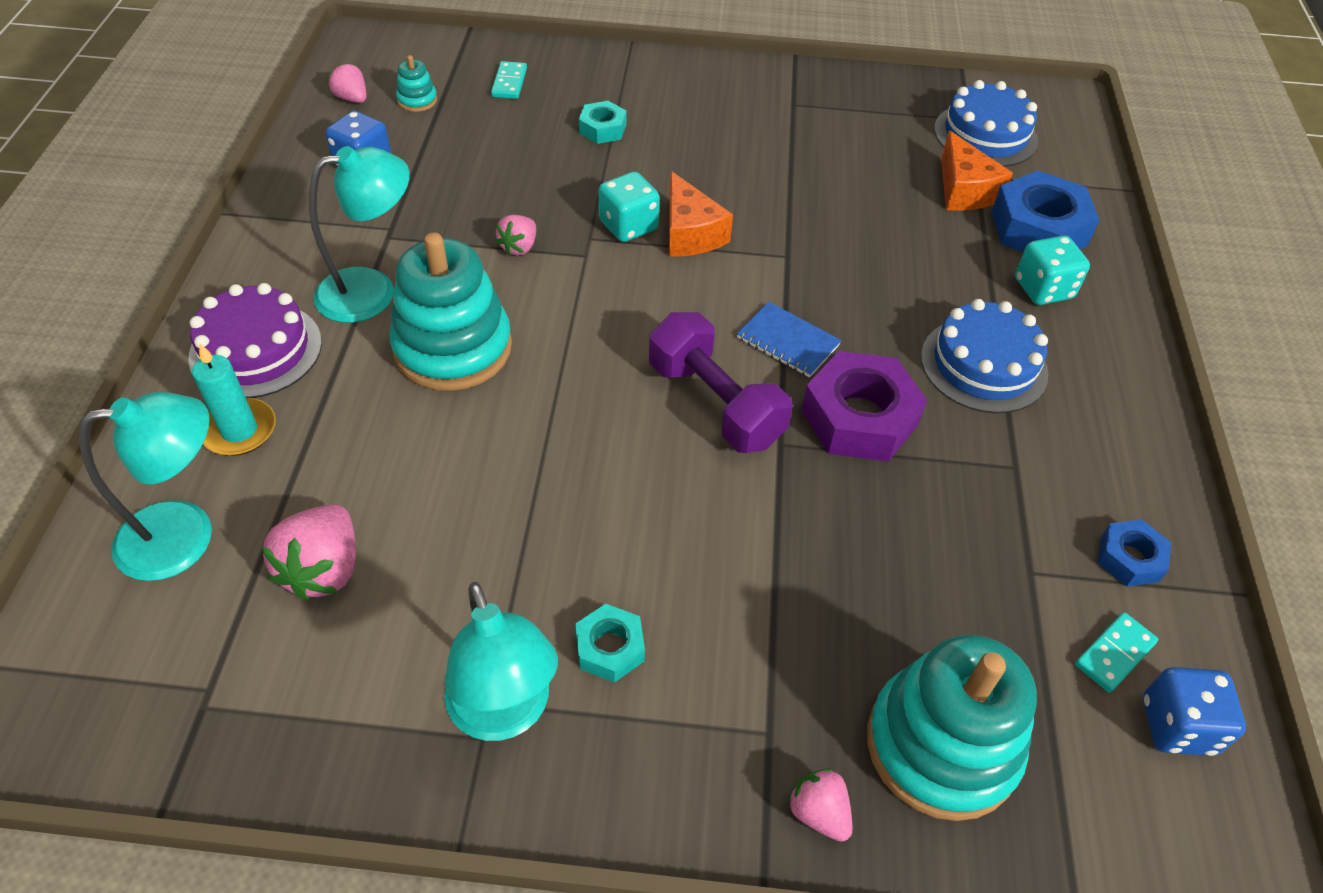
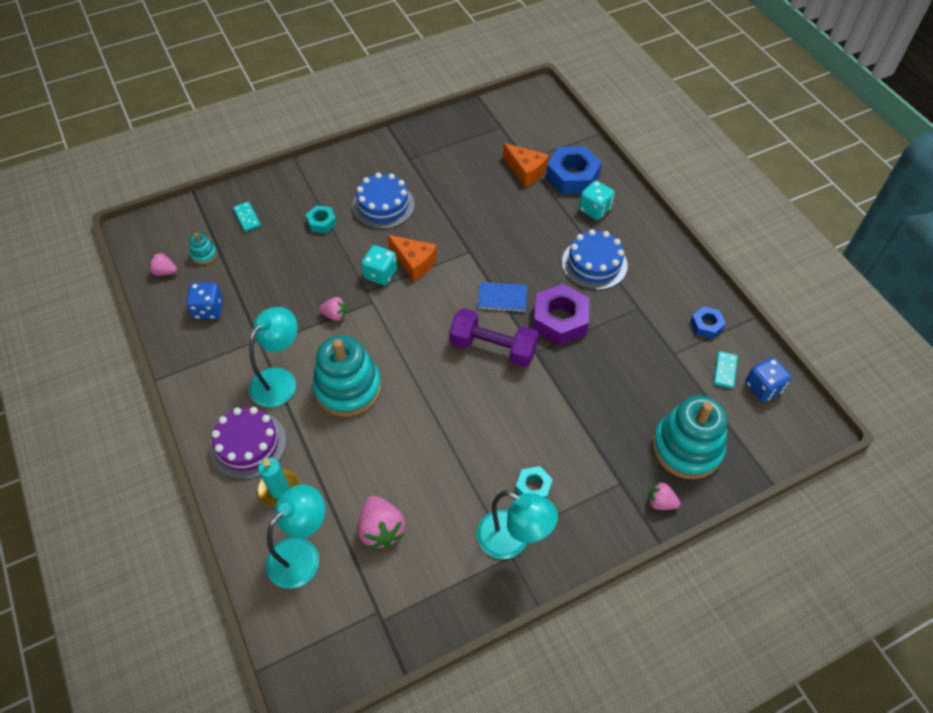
camera: 30 degrees left, 5 degrees up
pink strawberry [495,215,536,255] -> pink strawberry turned 75 degrees counterclockwise [319,297,347,321]
blue cake [934,80,1038,167] -> blue cake moved to [352,173,415,229]

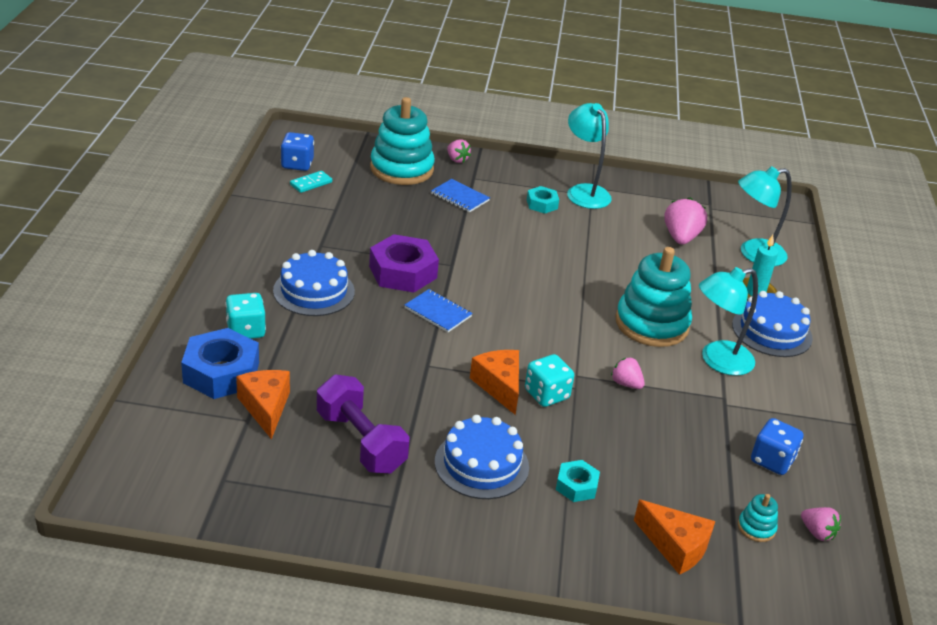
camera: 150 degrees left, 20 degrees down
purple cake [210,407,286,479] -> blue cake [732,291,813,357]
turquoise domino [233,202,261,232] -> orange cheese [634,500,715,575]
purple dumbbell [449,308,539,367] -> purple dumbbell moved to [317,375,409,473]
blue nut [690,306,726,339] -> none
none -> blue notebook [431,179,490,213]

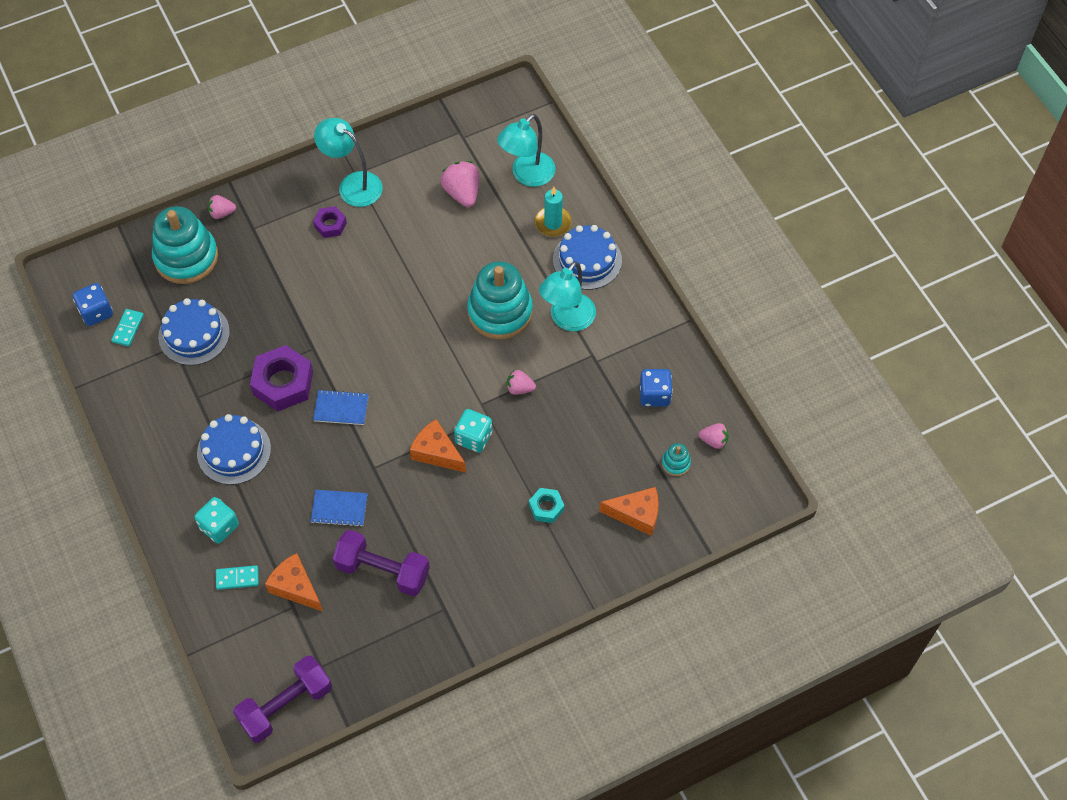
camera: 30 degrees left, 25 degrees up
blue nut [181,328,259,399] -> turquoise domino [216,565,259,590]
blue notebook [431,179,490,213] -> blue notebook moved to [311,490,368,527]
blue cake [435,415,529,499] -> blue cake moved to [158,298,230,365]
pink strawberry [447,139,471,163] -> pink strawberry turned 150 degrees clockwise [208,195,236,219]
turquoise nut [527,186,559,213] -> purple nut [313,206,347,238]
none -> purple dumbbell [233,656,332,743]

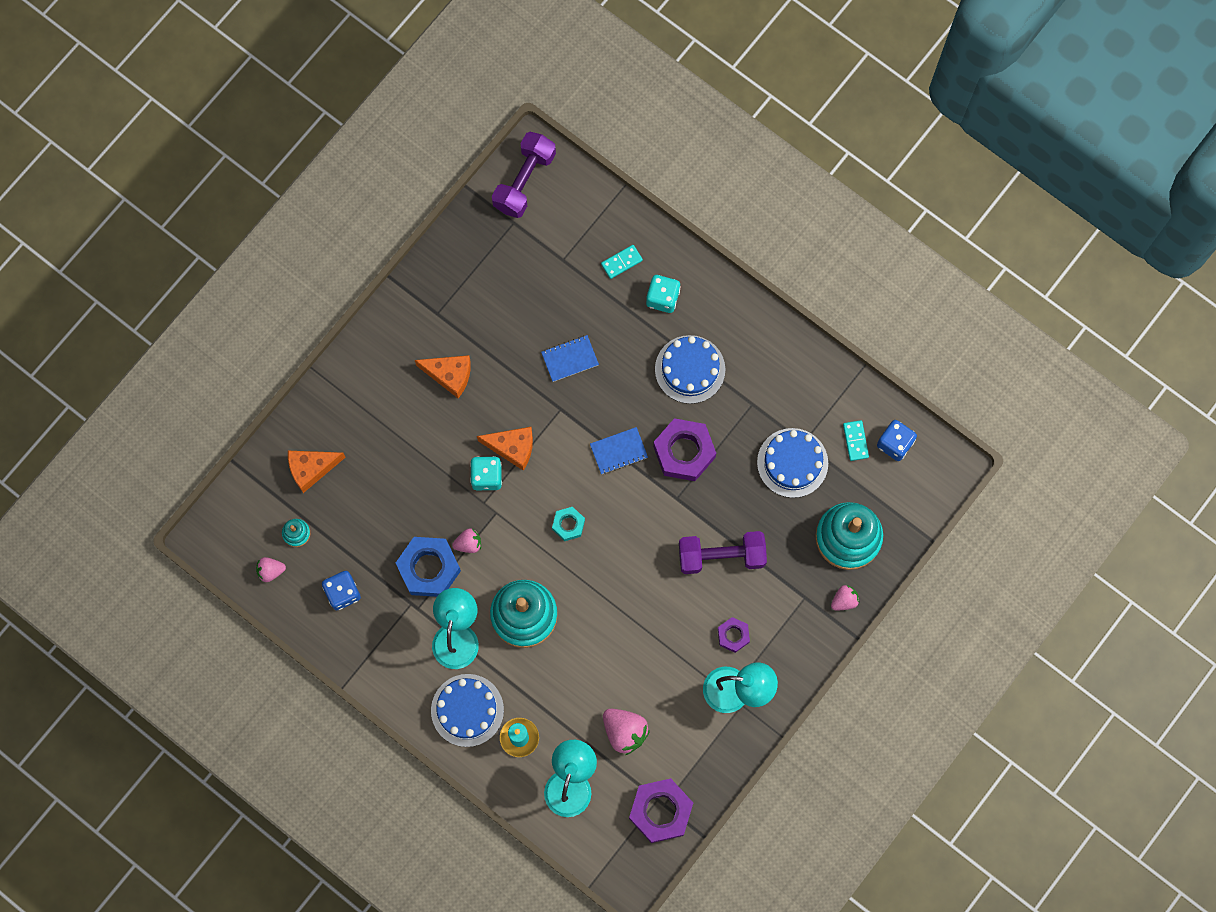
camera: 155 degrees right, 15 degrees up
orange cheese [265,553,323,612] -> orange cheese moved to [415,355,471,398]
purple dumbbell [333,530,430,596] -> purple dumbbell moved to [679,531,767,574]
turquoise nut [529,488,564,523] -> turquoise nut moved to [552,507,585,541]
none -> blue nut [396,537,461,597]
none -> purple nut [629,778,693,843]

